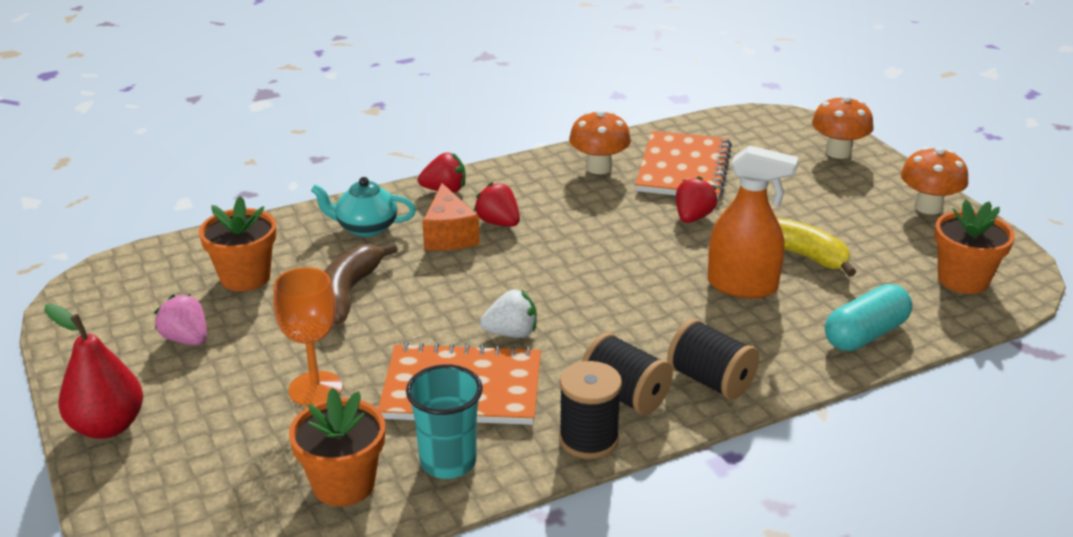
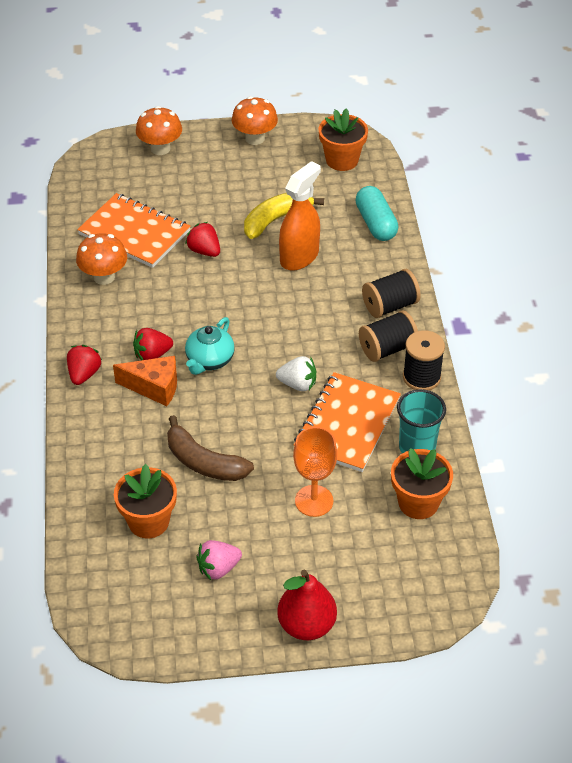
camera: 70 degrees left, 15 degrees up
turquoise teapot [311,177,416,237] -> turquoise teapot moved to [185,317,235,375]
white strawberry [480,289,537,338] -> white strawberry turned 90 degrees clockwise [276,356,316,391]

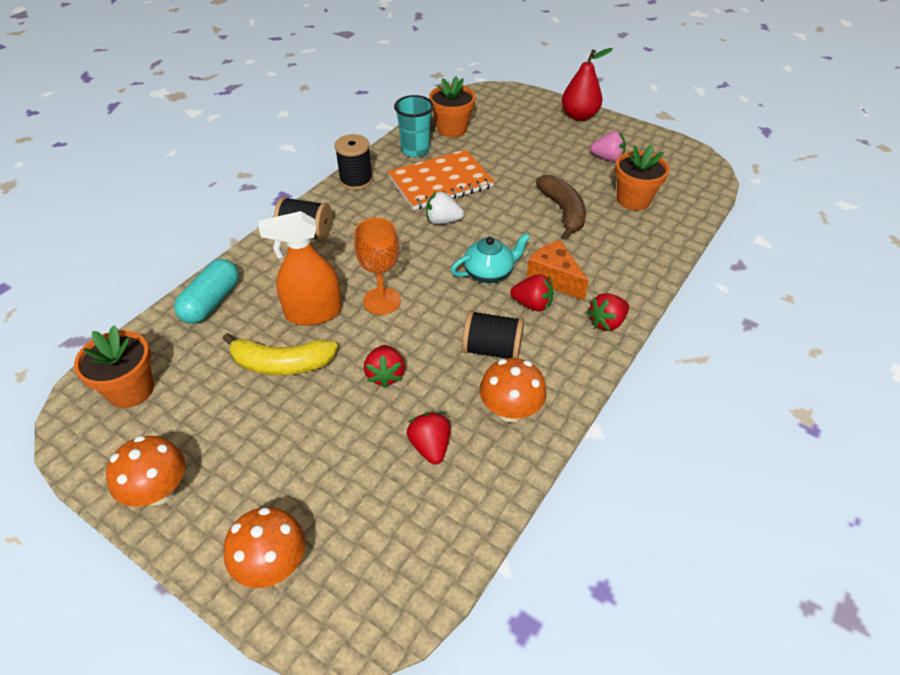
camera: 140 degrees left, 0 degrees up
orange notebook [77,193,191,268] -> red strawberry [407,412,450,465]
white strawberry [276,356,316,391] -> white strawberry turned 45 degrees counterclockwise [426,192,464,224]
orange goblet [293,427,337,517] -> orange goblet moved to [354,218,401,315]
black spool [359,310,418,362] -> black spool moved to [462,310,524,359]

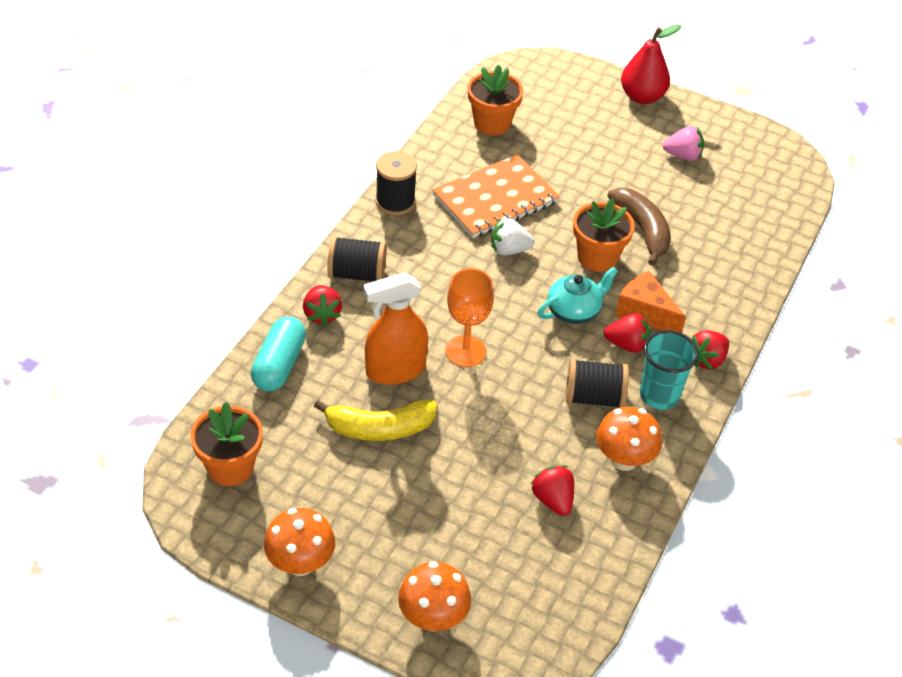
camera: 10 degrees left, 0 degrees up
red strawberry [364,345,405,388] -> red strawberry moved to [303,285,342,326]
turquoise cup [394,95,434,157] -> turquoise cup moved to [640,330,699,410]
orange flower pot [615,144,669,210] -> orange flower pot moved to [573,198,635,272]

